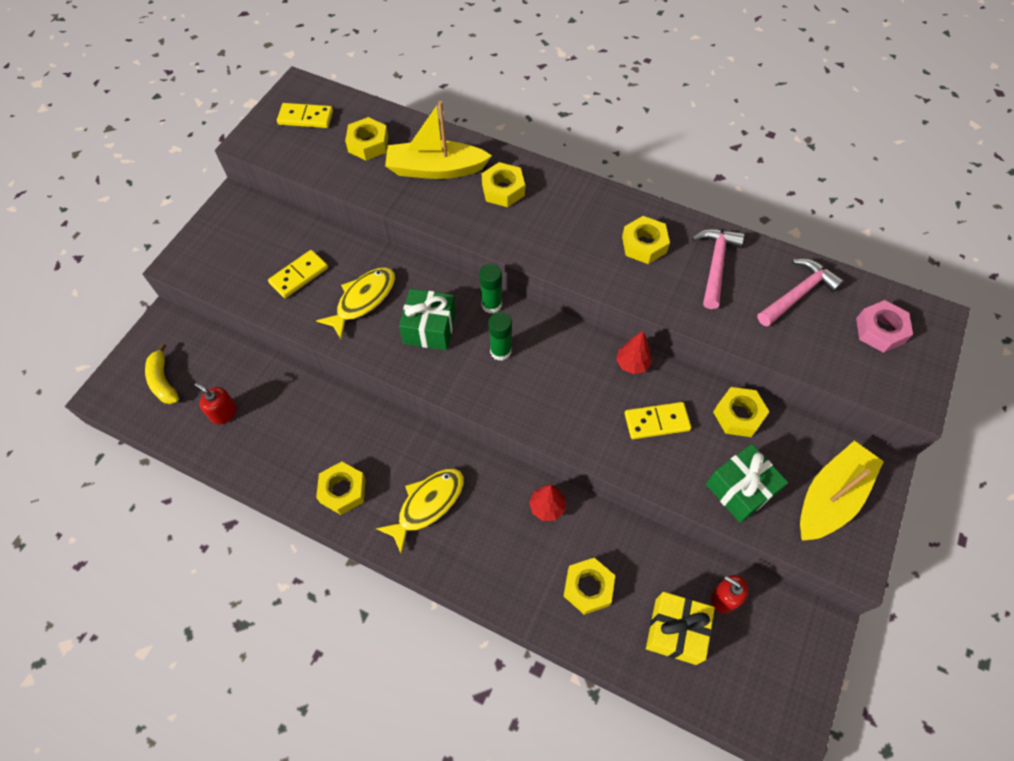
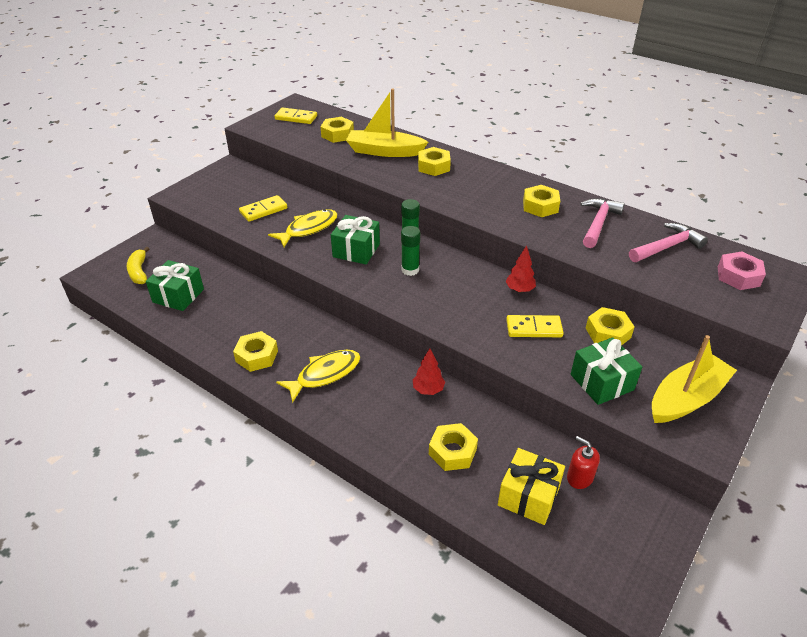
camera: 10 degrees right, 20 degrees down
red soap dispenser [195,383,237,425] -> green gift [146,260,204,311]

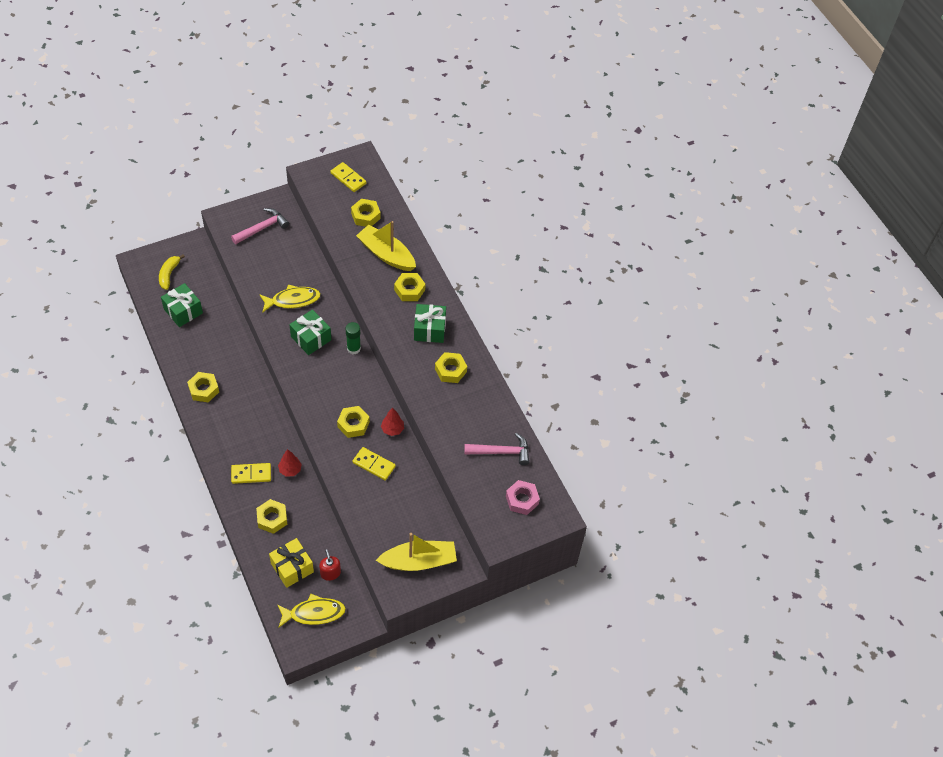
camera: 25 degrees right, 15 degrees up
yellow domino [239,195,287,222] -> yellow domino moved to [231,463,271,484]
yellow fish [276,350,360,403] -> yellow fish moved to [277,594,346,628]
green glue stick [401,226,420,276] -> none
green gift [571,337,643,405] -> green gift moved to [414,304,446,343]
pink hammer [580,198,625,248] -> pink hammer moved to [231,208,289,244]
yellow nut [586,307,634,346] -> yellow nut moved to [337,406,370,438]

